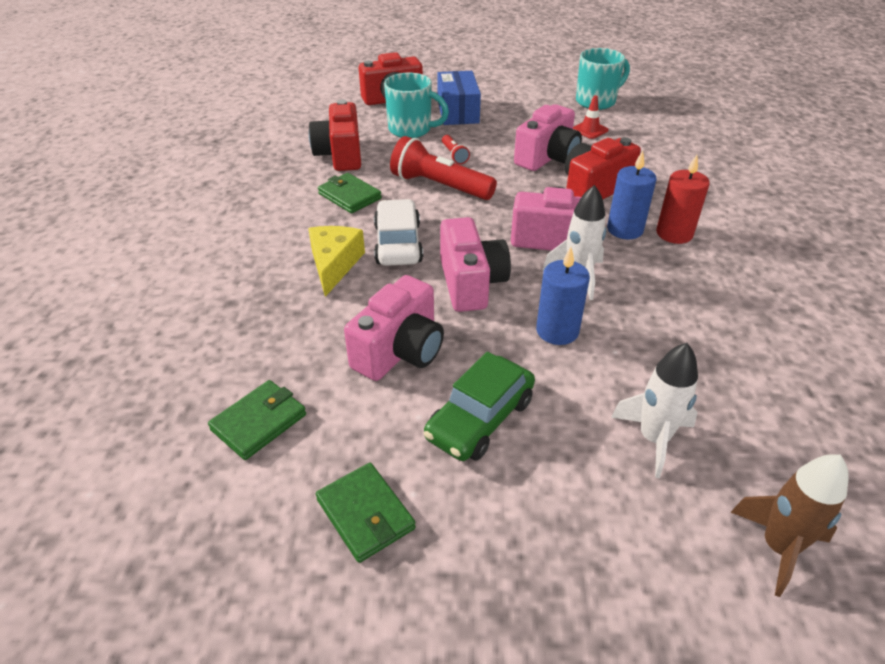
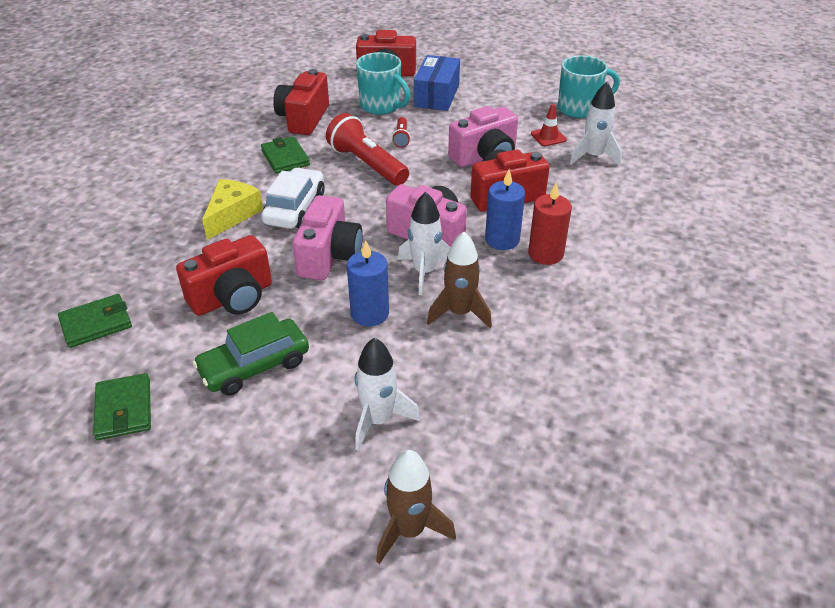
camera: 20 degrees right, 0 degrees up
pink camera [344,275,444,381] -> red camera [176,235,272,316]
none -> brown rocket [427,232,492,328]
none -> white rocket [570,82,622,166]

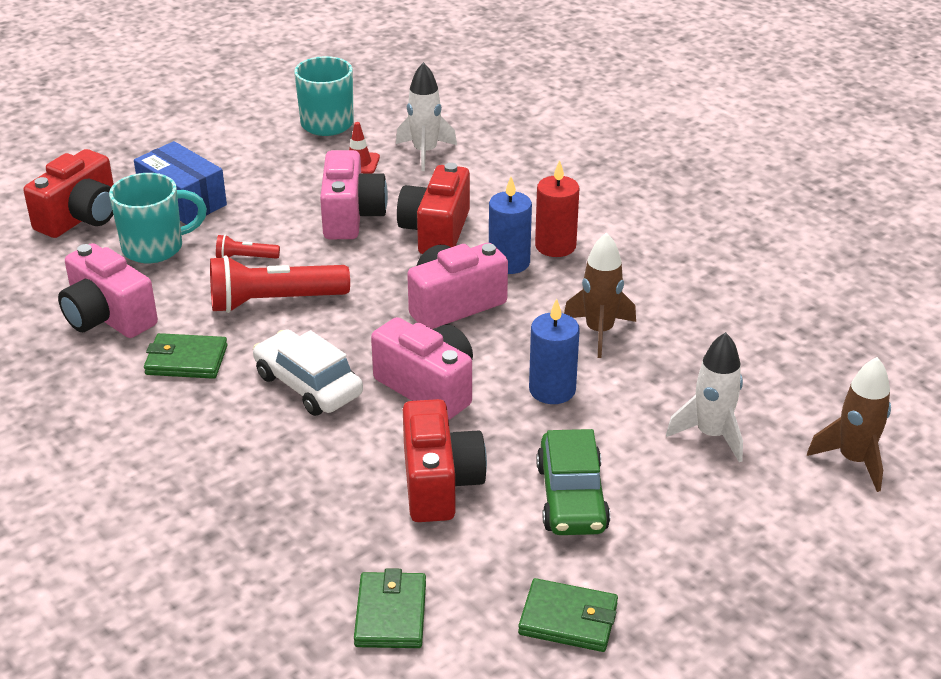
camera: 60 degrees left, 5 degrees down
yellow cheese [202,179,263,240] -> none
red camera [273,69,329,135] -> pink camera [58,243,158,338]
red flashlight [392,117,410,148] -> red flashlight turned 150 degrees clockwise [216,234,280,259]
white rocket [398,192,451,295] -> none

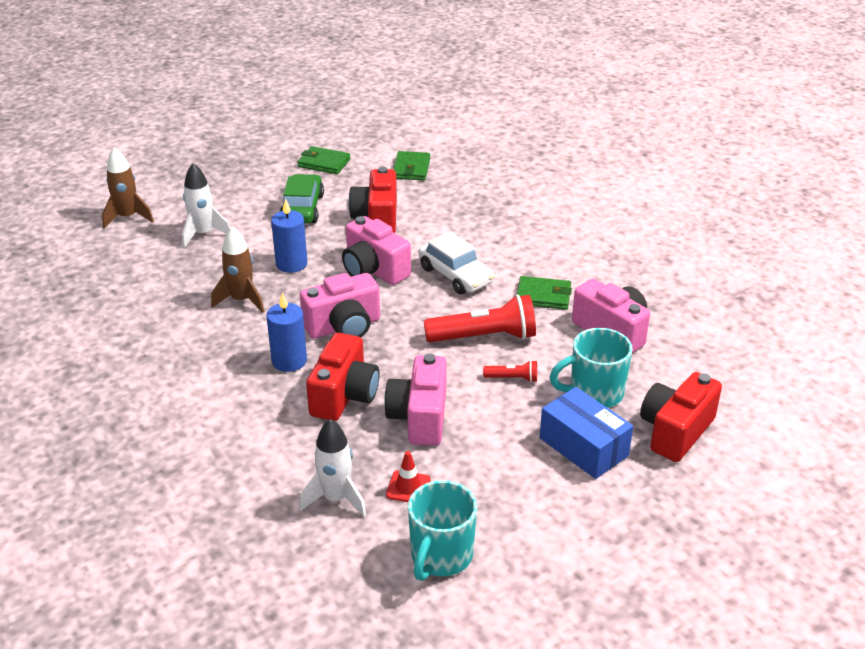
camera: 175 degrees left, 0 degrees up
red candle [535,160,580,257] -> none

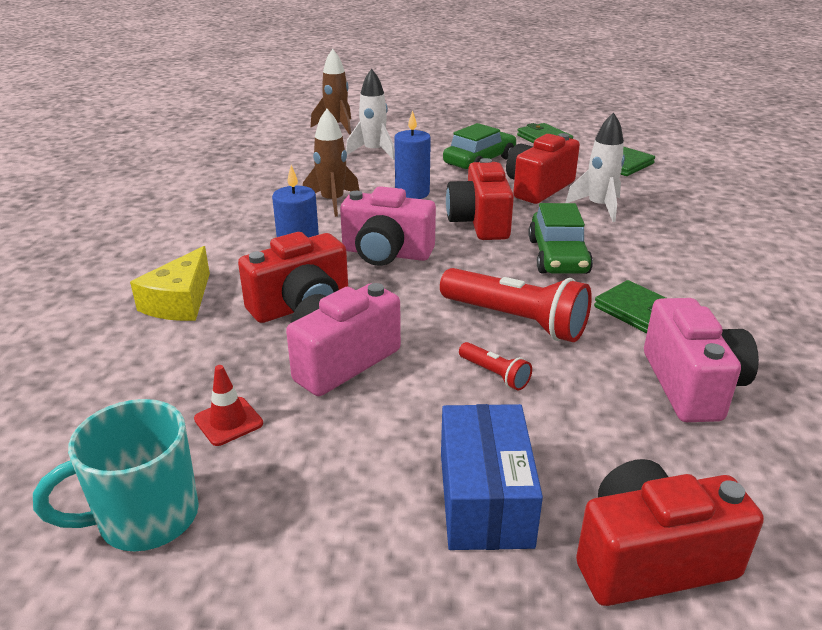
camera: 40 degrees right, 5 degrees down
white rocket [299,419,366,517] -> white rocket moved to [566,112,625,222]
pink camera [342,216,411,285] -> red camera [446,158,514,240]
white car [419,231,495,294] -> green car [528,203,593,274]
turquoise mug [550,328,633,408] -> none
none -> yellow cheese [130,246,210,321]

